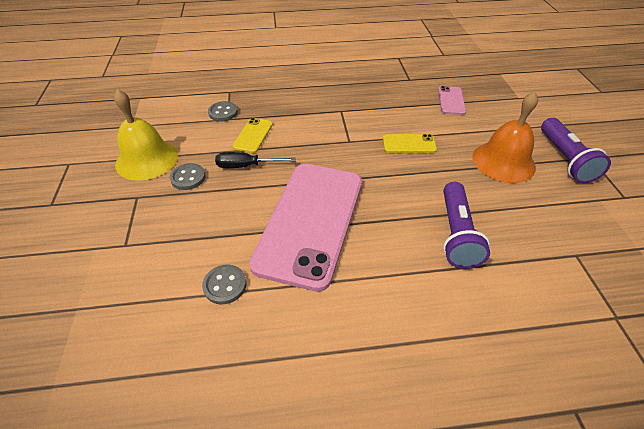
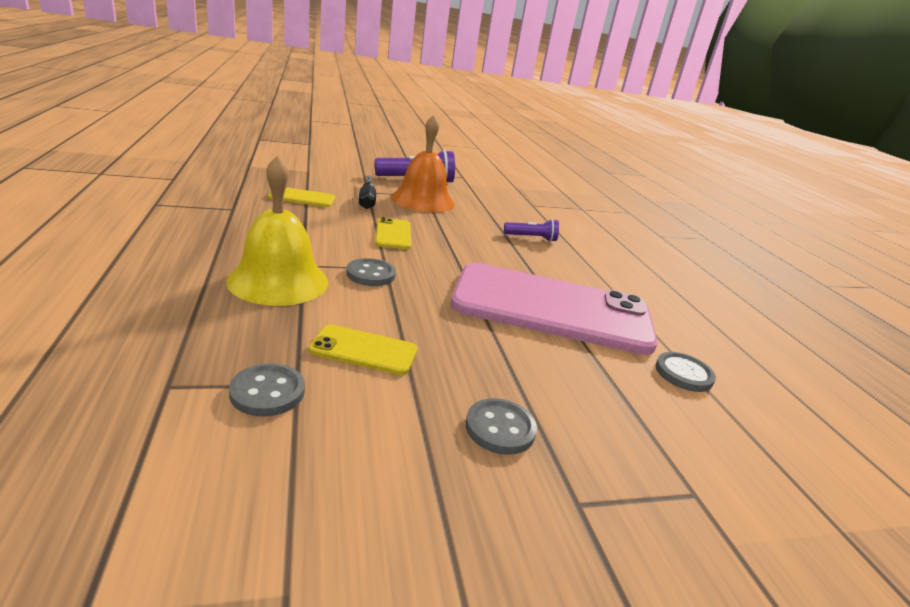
camera: 100 degrees left, 20 degrees down
yellow bell [114,89,178,181] -> yellow bell moved to [226,155,328,306]
black screwdriver [215,152,296,168] -> black screwdriver moved to [359,175,376,209]
pink phone [438,86,466,115] -> yellow phone [268,187,335,207]
purple flashlight [443,182,490,269] -> purple flashlight [504,219,559,242], size x0.57
none -> grey button [346,258,396,286]

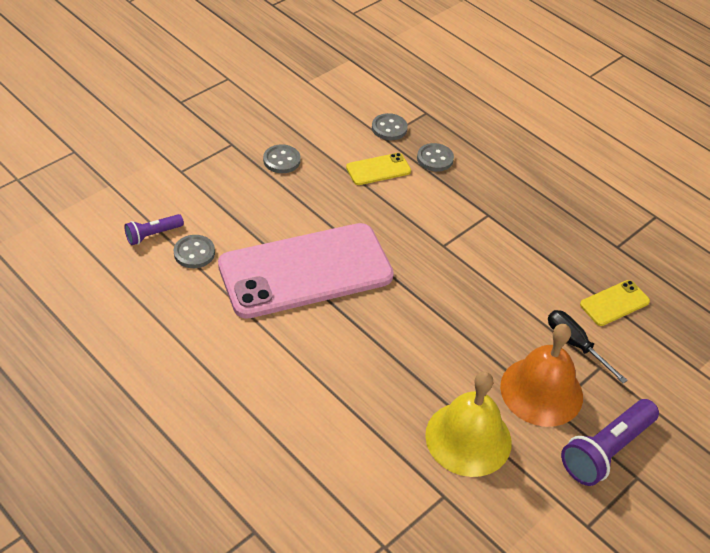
camera: 150 degrees right, 20 degrees up
yellow bell [226,155,328,306] -> yellow bell moved to [425,372,512,477]
grey button [346,258,396,286] -> grey button moved to [417,143,454,171]
yellow phone [375,217,411,249] -> none
purple flashlight [504,219,559,242] -> purple flashlight moved to [124,214,184,245]

